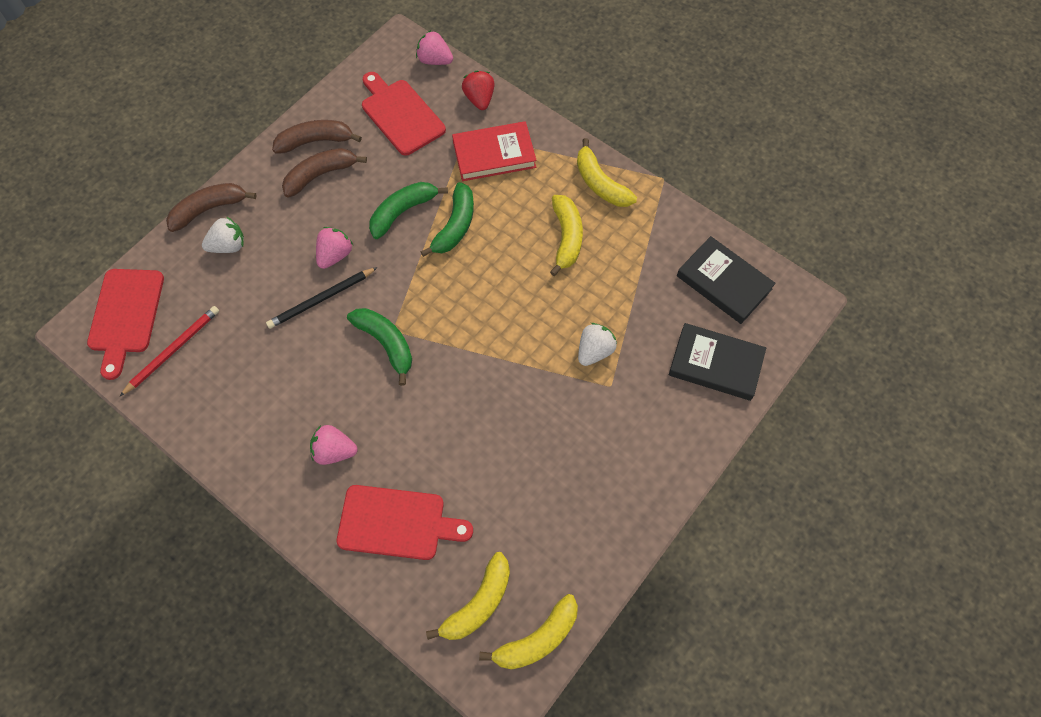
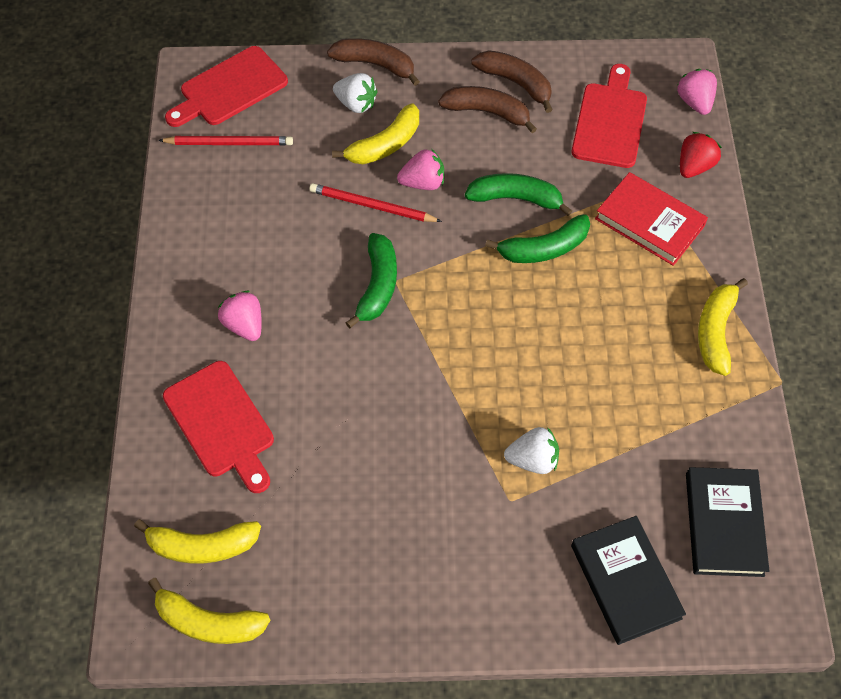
camera: 50 degrees right, 5 degrees down
black pencil [266,267,378,329] -> red pencil [309,183,442,222]
yellow banana [550,195,583,276] -> yellow banana moved to [332,103,419,164]

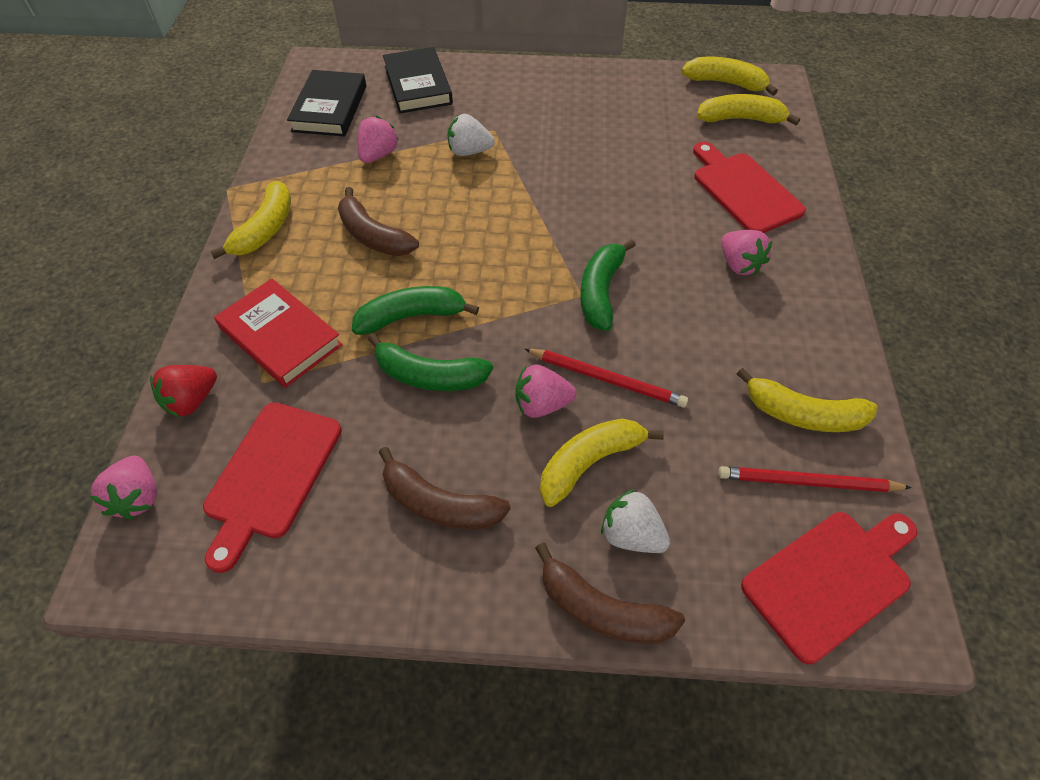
camera: 175 degrees left, 5 degrees down
brown banana [471,50,553,113] -> brown banana moved to [338,187,419,256]
none -> pink strawberry [357,116,399,163]
none -> yellow banana [737,368,878,432]

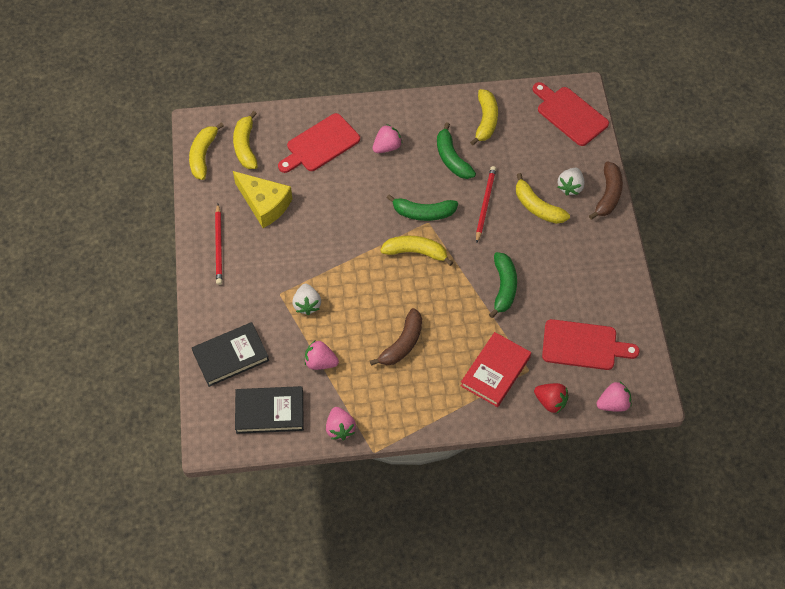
camera: 100 degrees left, 5 degrees up
yellow banana [210,181,291,259] -> yellow banana moved to [380,236,453,266]
green banana [352,286,479,335] -> green banana moved to [437,122,476,179]
brown banana [379,447,511,530] -> none
pink strawberry [515,364,577,418] -> pink strawberry moved to [326,407,356,440]
red pencil [718,466,912,492] -> red pencil moved to [215,204,222,285]
none -> yellow cheese [233,171,292,228]

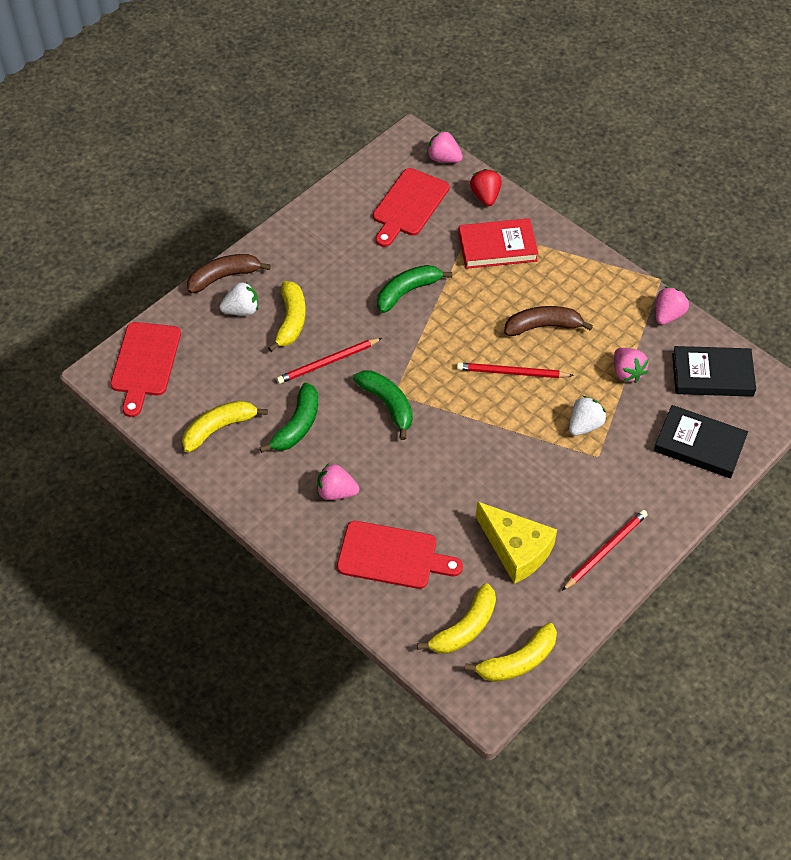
camera: 130 degrees left, 5 degrees down
yellow cheese [233,171,292,228] -> yellow cheese turned 135 degrees clockwise [476,501,557,584]
black book [235,386,304,434] -> black book turned 45 degrees counterclockwise [672,346,756,397]
yellow banana [380,236,453,266] -> none
red cutting board [542,319,640,370] -> red cutting board turned 120 degrees counterclockwise [373,168,450,247]
none -> red pencil [457,362,574,378]

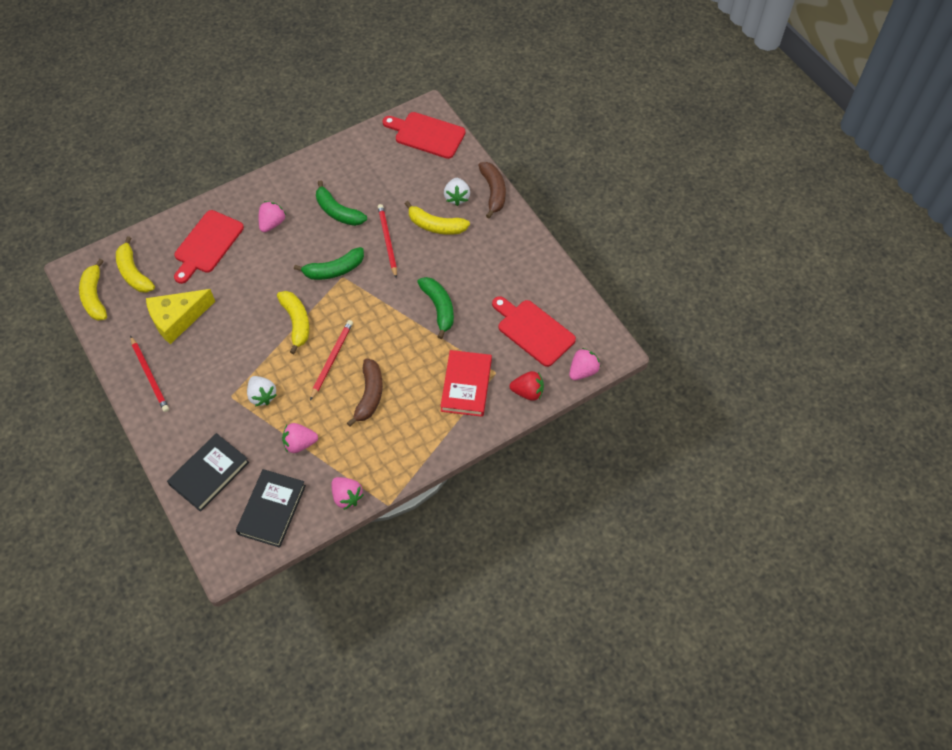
camera: 105 degrees right, 5 degrees up
yellow banana [182,401,268,453] -> yellow banana moved to [277,291,309,354]

